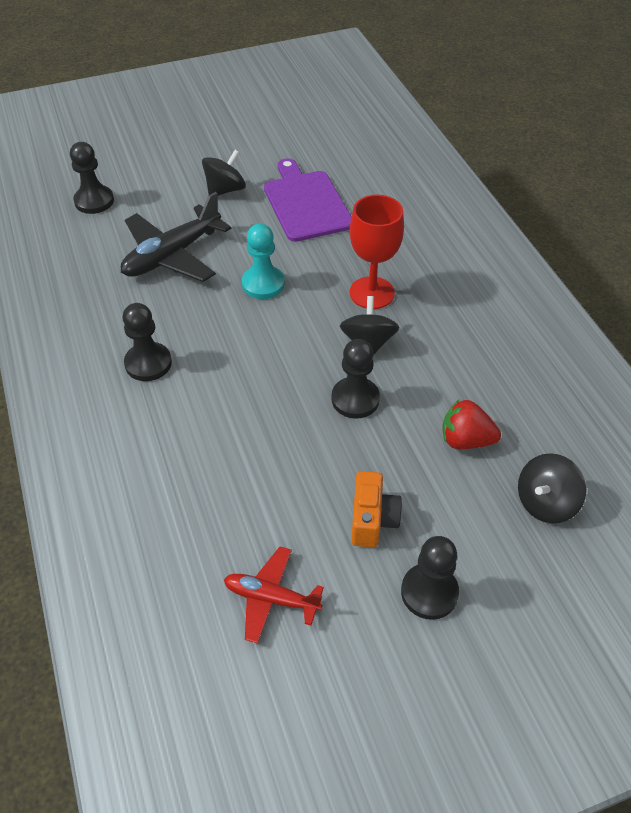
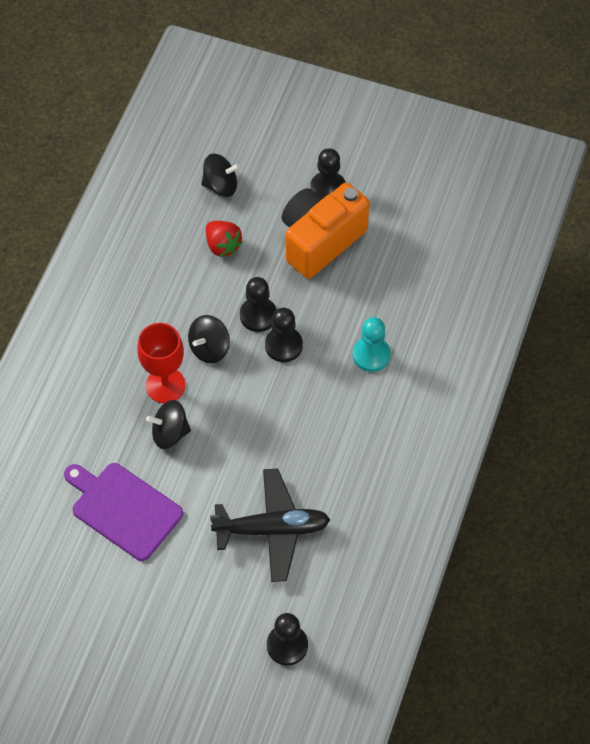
camera: 140 degrees left, 10 degrees up
black pawn [122,303,172,381] -> black pawn moved to [265,308,303,362]
black spinning top [202,150,246,196] -> black spinning top moved to [146,400,191,449]
red plane [224,547,324,644] -> none
turquoise pawn [242,223,285,299] -> turquoise pawn moved to [353,317,391,372]
purple cutting board [264,158,352,242] -> purple cutting board turned 105 degrees clockwise [64,463,183,561]
orange camera [351,471,402,547] -> orange camera [282,183,369,279], size x1.98

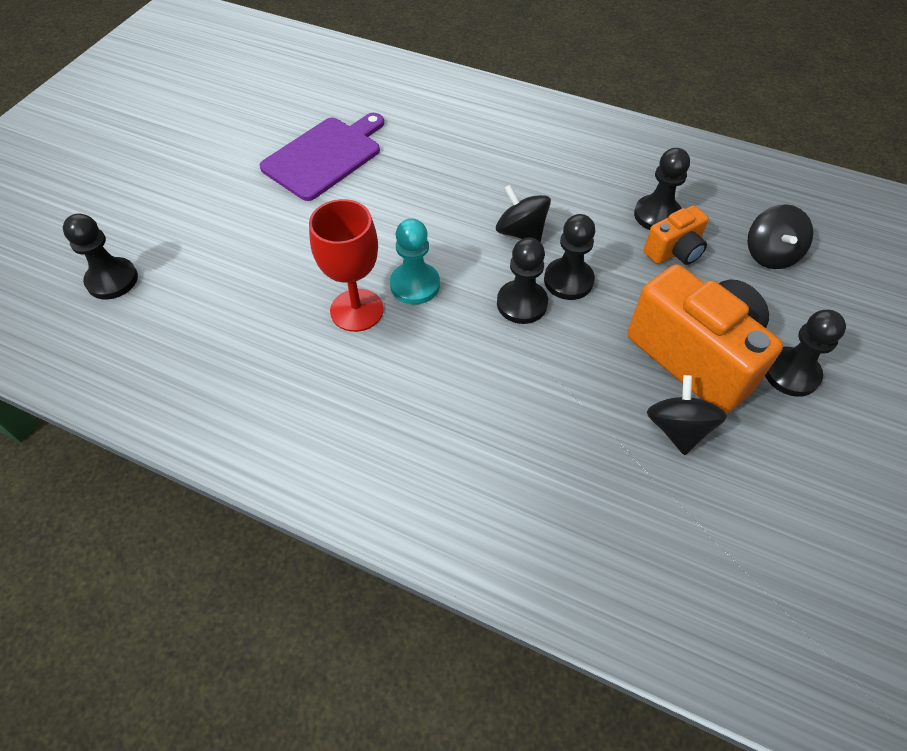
camera: 95 degrees right, 5 degrees down
red goblet [137,323,186,403] -> red goblet moved to [309,199,384,332]
black spinning top [146,400,191,449] -> black spinning top moved to [647,375,727,455]
red strawberry [206,221,243,257] -> orange camera [644,205,709,265]
black plane [210,468,330,582] -> none
turquoise pawn [353,317,391,372] -> turquoise pawn moved to [390,218,440,305]
none -> black pawn [634,148,690,230]

